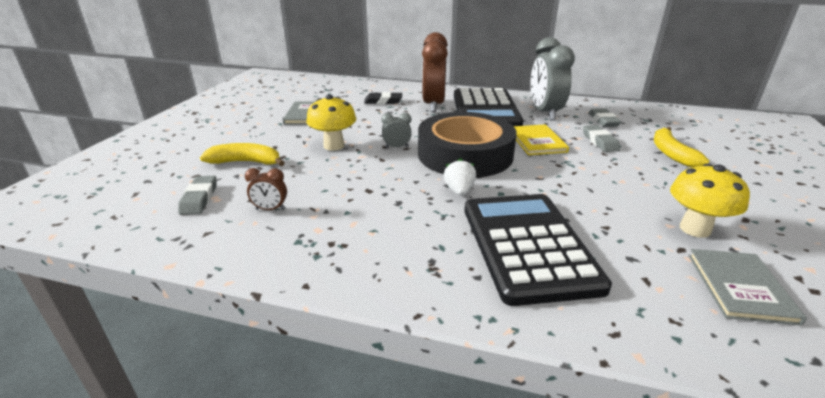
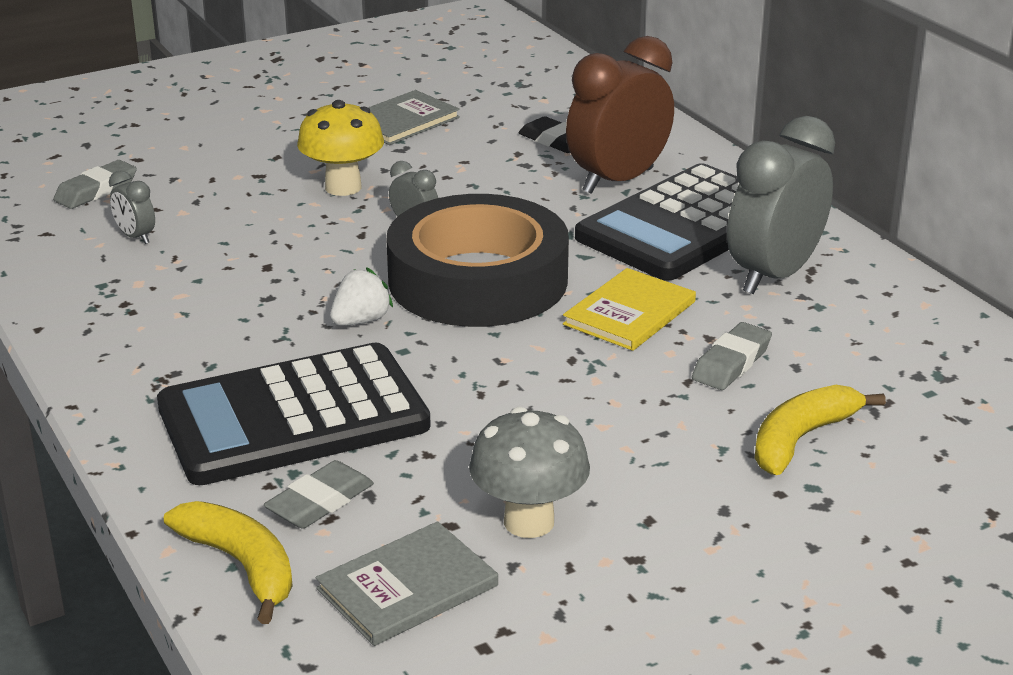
camera: 45 degrees right, 0 degrees up
yellow banana [200,143,285,166] -> yellow banana moved to [164,501,293,624]
brown clock [245,168,287,210] -> grey clock [109,170,155,244]
black calculator [464,194,612,306] -> black calculator turned 150 degrees counterclockwise [157,343,431,485]
grey eraser [588,108,621,127] -> grey eraser moved to [264,460,374,529]
yellow mushroom [670,164,750,238] -> grey mushroom [469,407,590,538]

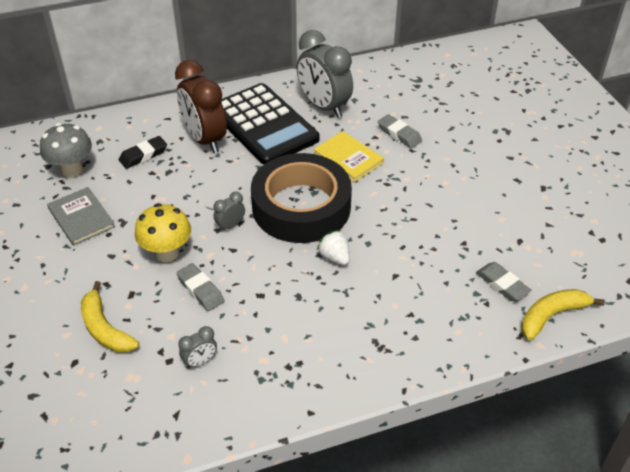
camera: 80 degrees left, 15 degrees up
grey eraser [53,160,137,209] -> grey eraser moved to [177,263,225,311]
black calculator [157,343,431,485] -> none
grey book [316,521,498,646] -> none
grey mushroom [469,407,590,538] -> grey mushroom moved to [40,123,92,177]
yellow banana [755,385,886,475] -> yellow banana moved to [81,281,139,353]

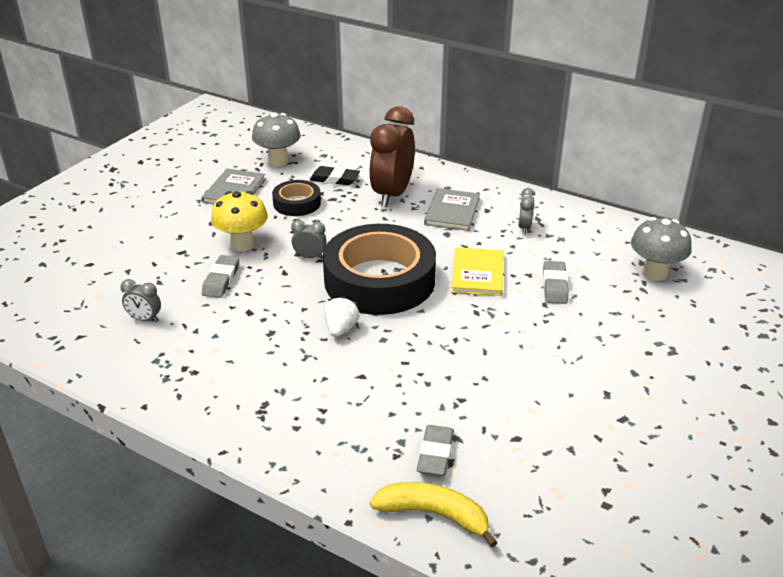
camera: 50 degrees right, 10 degrees down
yellow banana [81,281,139,353] -> none
black calculator [221,83,320,165] -> grey book [424,188,480,231]
grey clock [297,30,353,118] -> grey clock [518,188,535,234], size x0.44
none -> black tape [272,180,321,216]
none -> grey mushroom [631,217,692,281]

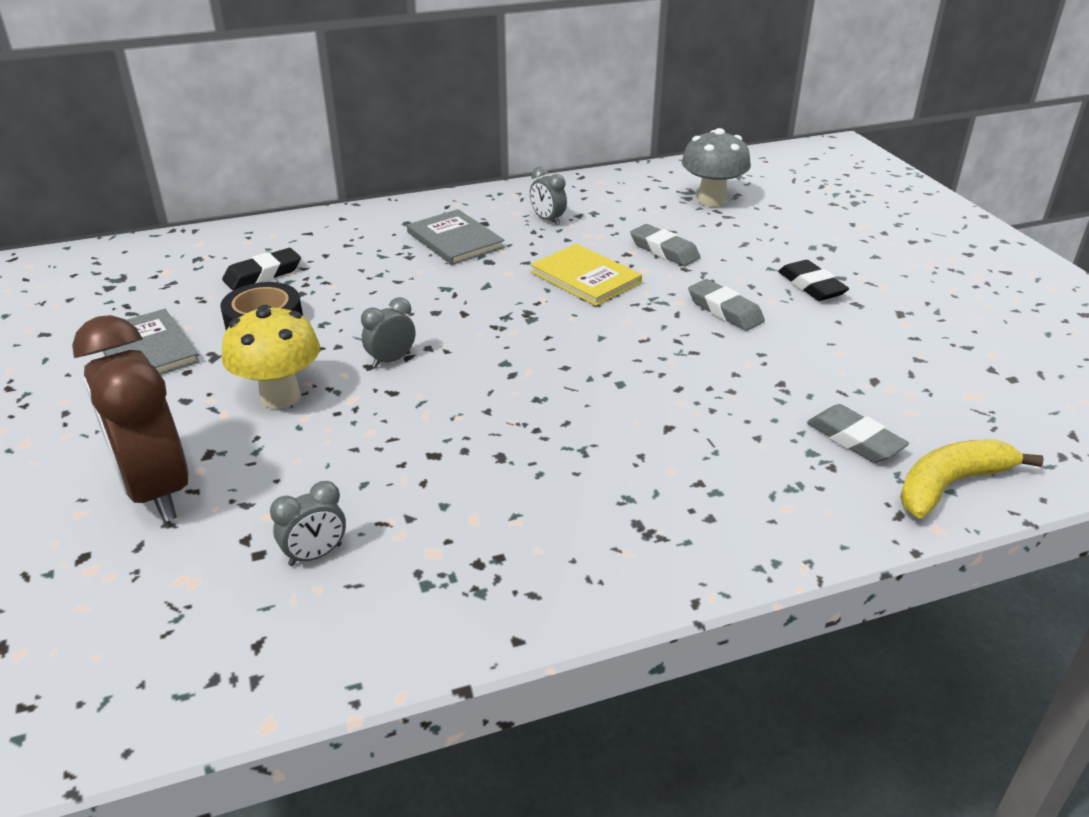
camera: 50 degrees left, 0 degrees up
grey eraser [202,255,239,298] -> grey eraser moved to [688,279,765,331]
grey mushroom [252,112,301,166] -> none
black tape [323,224,436,315] -> none
white strawberry [324,296,360,337] -> none
brown clock [369,106,415,207] -> brown clock moved to [72,315,188,522]
none -> black eraser [778,260,849,301]

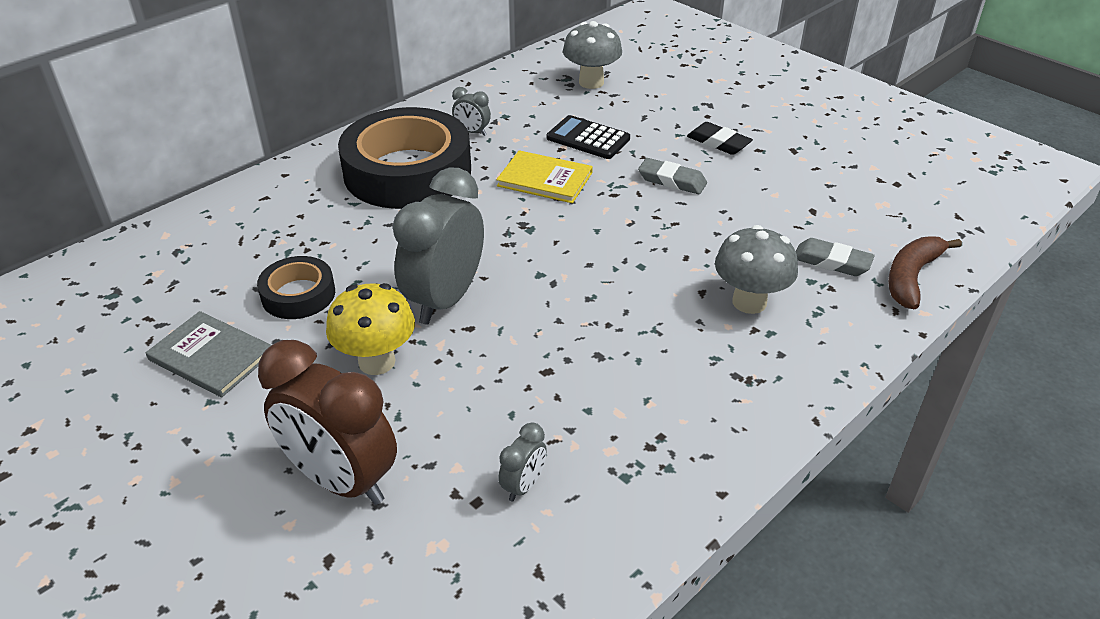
camera: 25 degrees left, 5 degrees up
black eraser [222,248,301,290] -> none
grey clock [361,297,415,368] -> grey clock [393,167,484,325], size x2.27
grey book [407,209,505,265] -> black tape [338,107,471,209]
grey eraser [630,224,700,266] -> black calculator [547,115,630,159]
yellow banana [900,439,1044,518] -> brown banana [888,236,962,309]
none -> grey mushroom [715,225,798,314]

